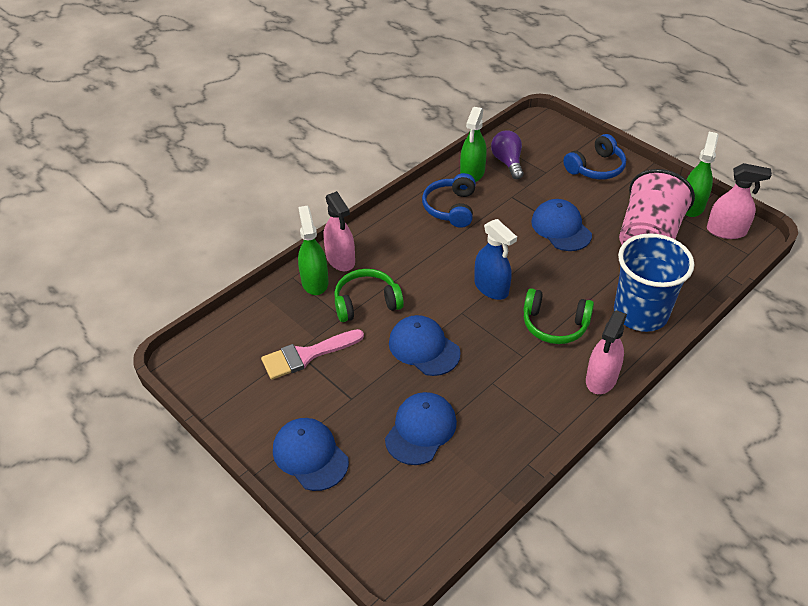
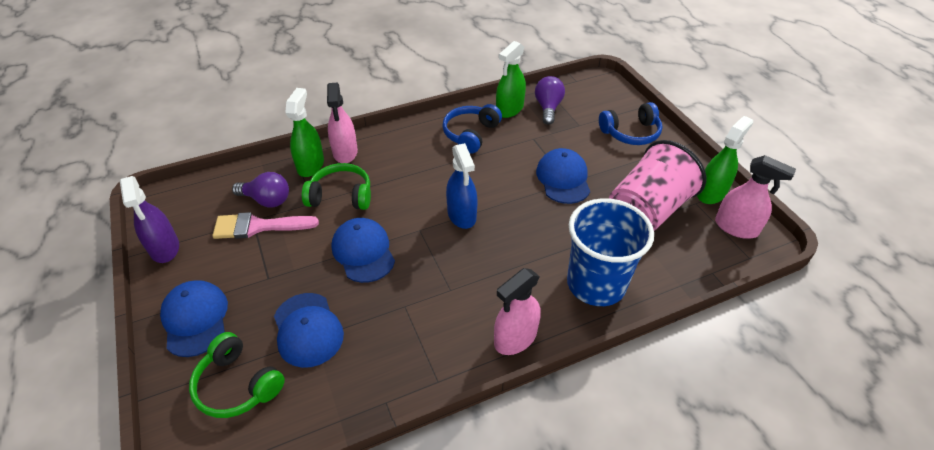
camera: 20 degrees right, 0 degrees up
blue cap [385,392,457,465] -> blue cap turned 105 degrees clockwise [274,293,344,368]
green headphones [523,288,594,344] -> green headphones moved to [189,332,285,418]
none -> purple spray bottle [120,176,179,263]
none -> purple light bulb [232,172,289,207]

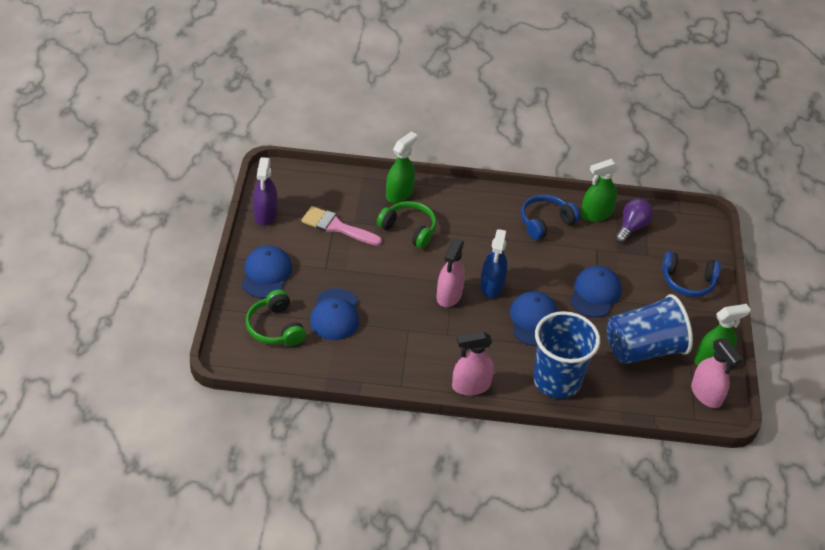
camera: 25 degrees right, 0 degrees up
purple light bulb [232,172,289,207] -> none
pink spray bottle [327,82,358,163] -> pink spray bottle moved to [437,239,465,307]
blue cap [331,218,395,283] -> blue cap moved to [510,291,558,346]
pink cup [609,140,707,231] -> blue cup [607,294,693,364]

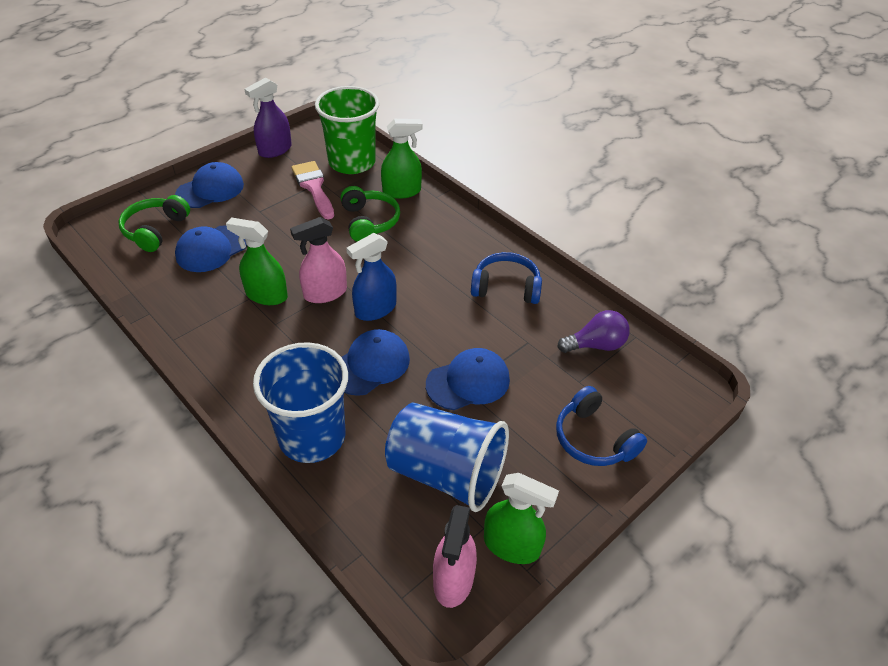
camera: 45 degrees right, 0 degrees up
pink spray bottle [452,331,494,396] -> none
green spray bottle [581,159,620,222] -> green spray bottle moved to [226,217,288,305]
none -> green cup [315,86,380,174]

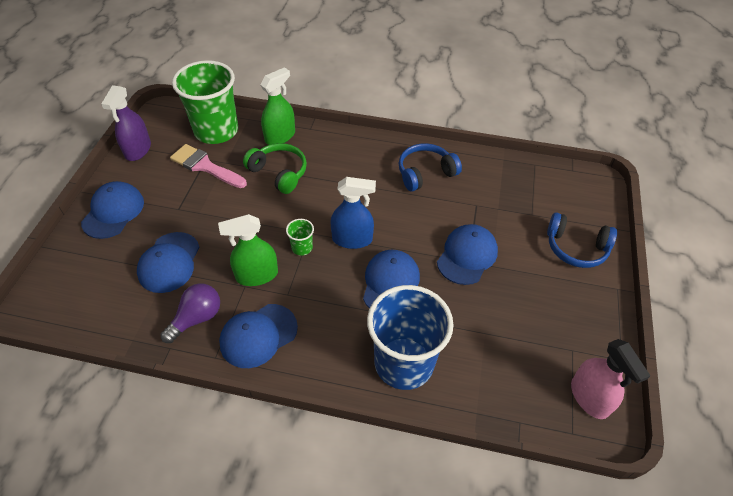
camera: 35 degrees left, 5 degrees up
green headphones [119,195,190,252] -> none
pink spray bottle [290,217,347,303] -> green cup [286,219,314,256]
blue spray bottle [346,233,397,321] -> blue spray bottle turned 105 degrees counterclockwise [330,177,376,249]
blue cup [385,402,509,512] -> none
green spray bottle [484,473,559,564] -> none
purple light bulb [557,310,630,353] -> purple light bulb moved to [160,283,220,343]
none -> blue cap [219,304,298,368]

